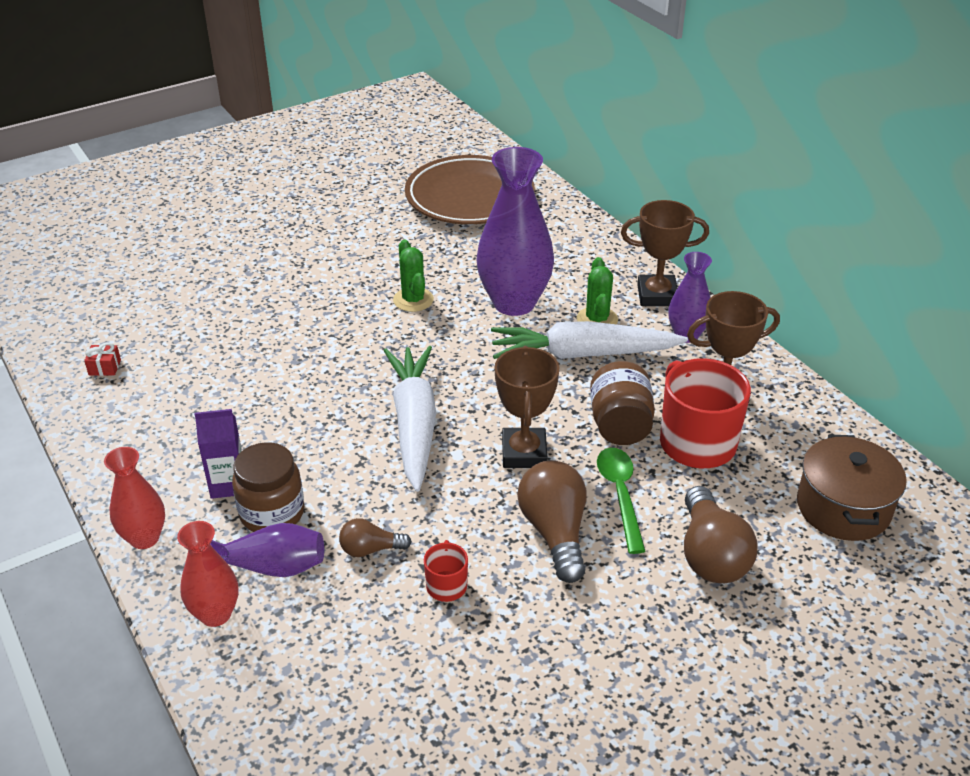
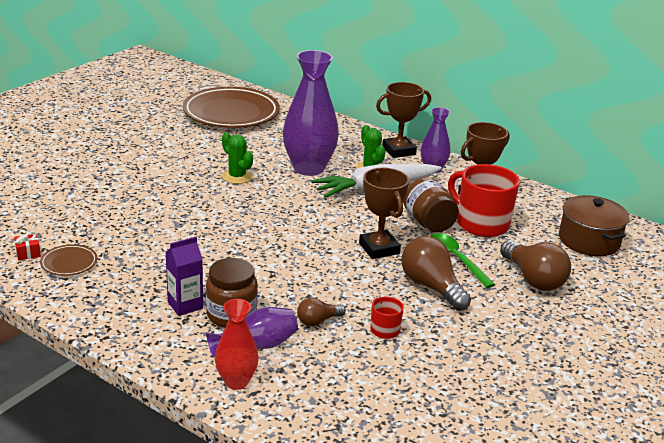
camera: 25 degrees left, 10 degrees down
red vase [104,447,165,549] -> none
white carrot [384,346,436,492] -> none
none -> brown plate [40,244,97,276]

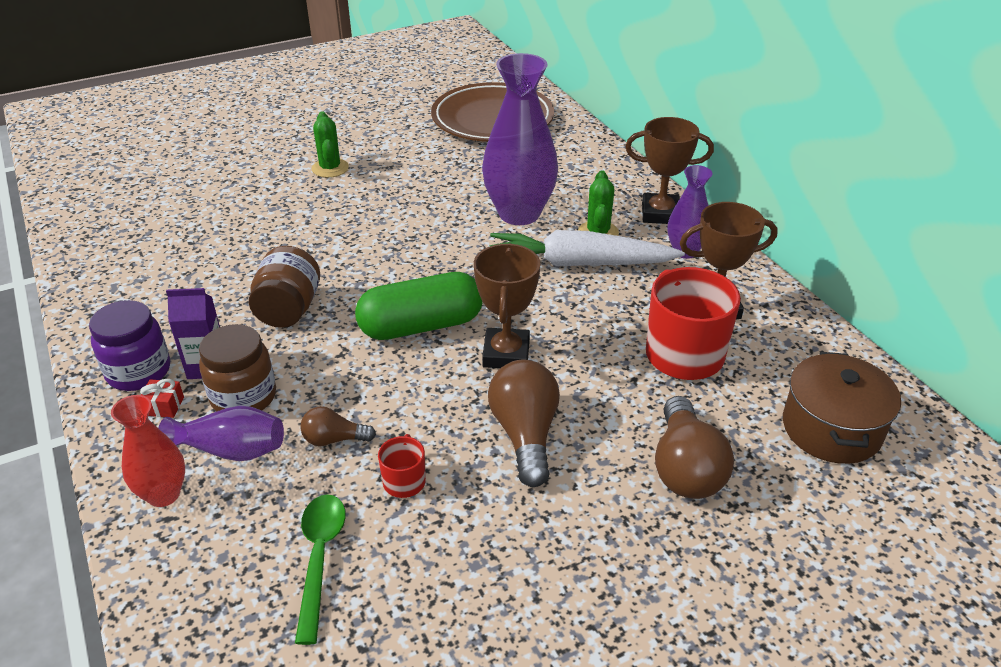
camera: 30 degrees right, 10 degrees up
red gift [14,231,41,260] -> red gift moved to [140,379,184,418]
brown plate [40,244,97,276] -> none
green cactus [222,132,253,184] -> green cactus moved to [312,111,349,178]
brown jar [403,177,459,233] -> brown jar moved to [249,246,320,328]
green spoon [431,233,495,288] -> green spoon moved to [295,494,345,645]
none -> purple jar [89,300,170,391]
none -> green capsule [355,272,483,340]

